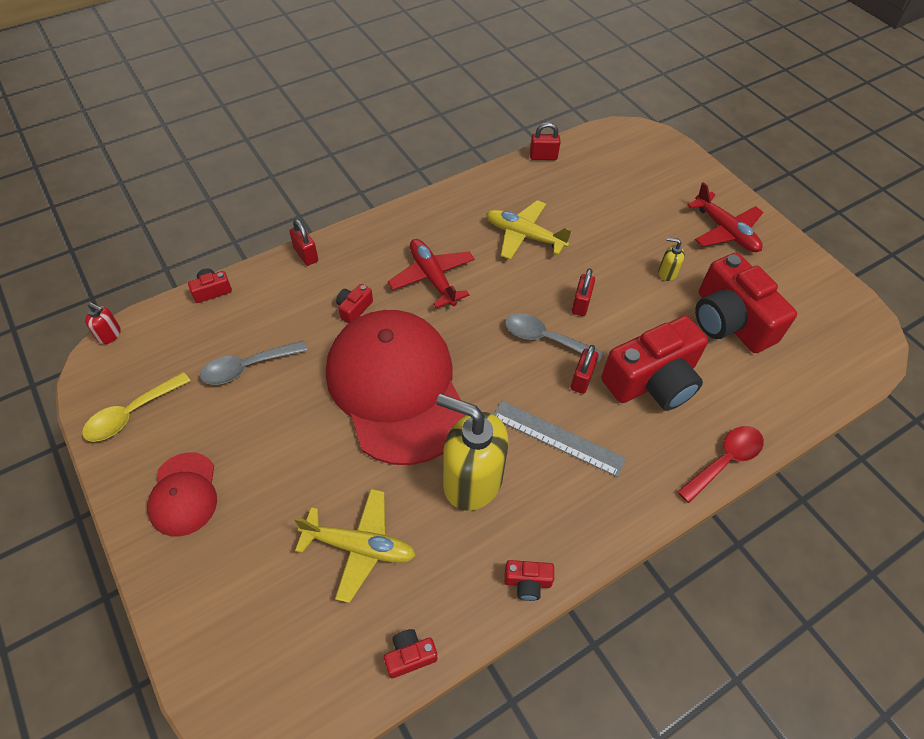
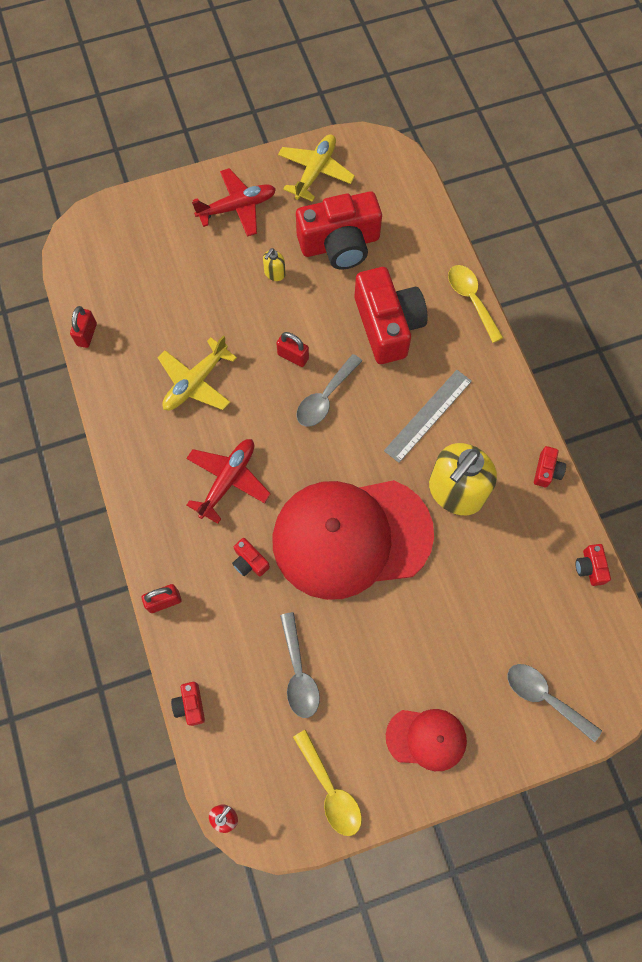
camera: 75 degrees left, 15 degrees up
yellow plane [294,489,416,603] -> yellow plane moved to [278,134,355,202]
red plane [388,239,475,308] -> red plane turned 135 degrees clockwise [186,439,271,524]
red padlock [571,345,599,394] -> none
red spoon [677,426,764,503] -> yellow spoon [448,265,503,343]
none -> grey spoon [507,664,602,742]

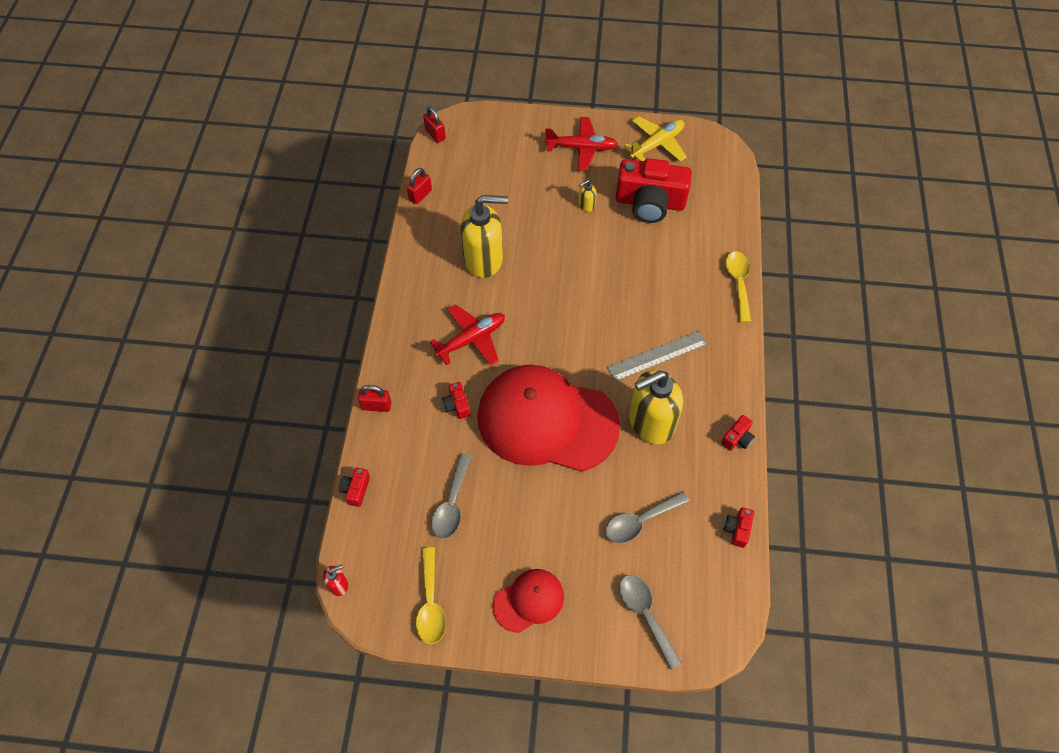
camera: 25 degrees right, 10 degrees down
yellow plane [157,335,237,410] -> yellow soap dispenser [460,195,508,278]
red padlock [276,332,309,367] -> red padlock moved to [423,106,446,143]
grey spoon [297,354,362,427] -> grey spoon moved to [605,491,690,543]
red camera [355,267,428,364] -> none
red cap [386,709,467,771] -> red cap turned 60 degrees counterclockwise [493,569,564,633]

